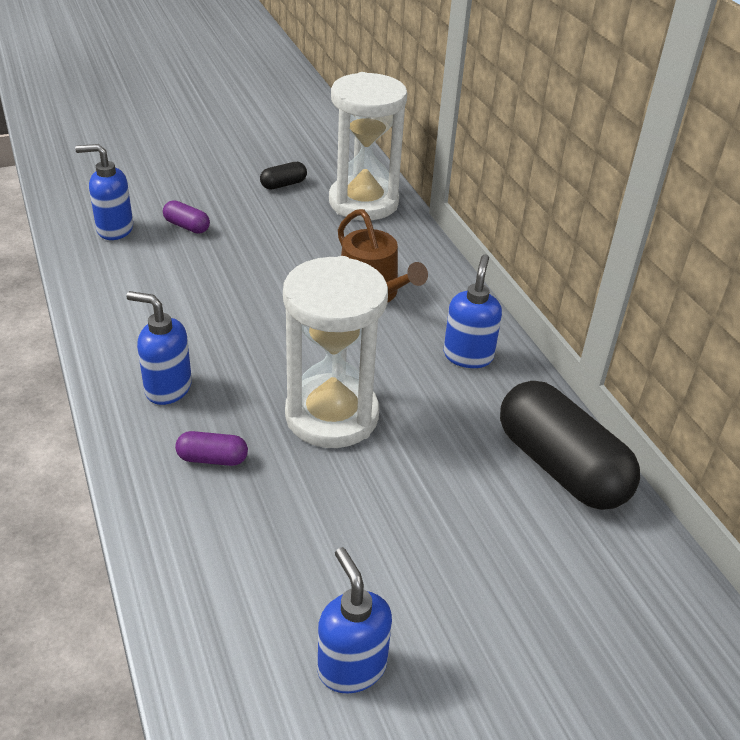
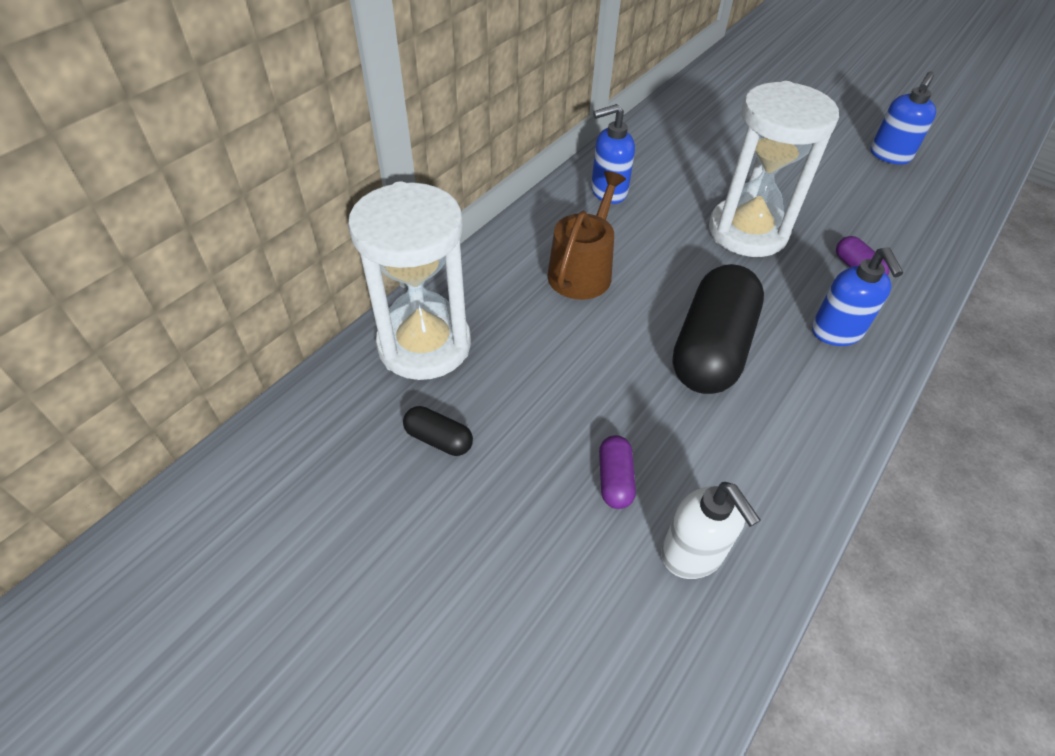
camera: 120 degrees left, 10 degrees up
blue soap dispenser [75,144,133,240] -> white soap dispenser [661,482,761,579]
black capsule [500,381,640,510] -> black capsule moved to [672,264,764,394]

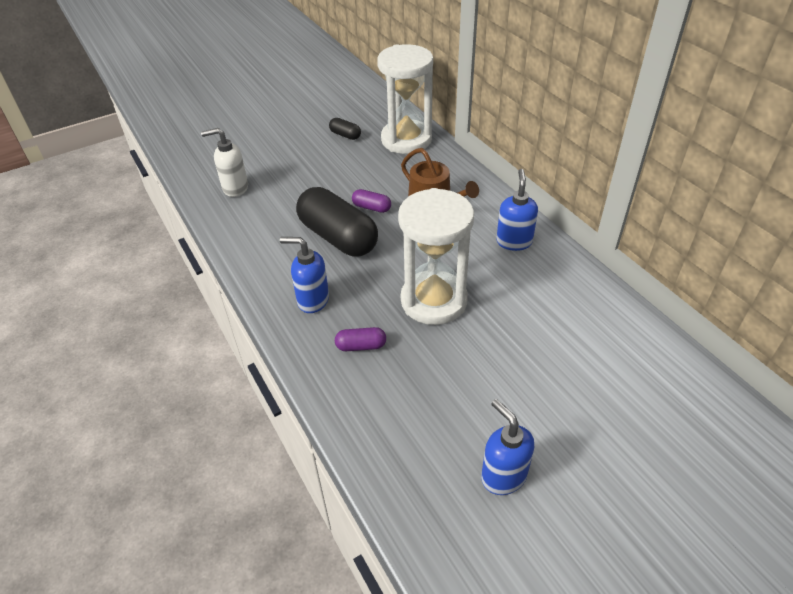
camera: 115 degrees right, 5 degrees down
black capsule [403,406,473,456] -> black capsule turned 75 degrees clockwise [329,118,361,140]
purple capsule [599,435,636,509] -> purple capsule moved to [352,189,391,213]

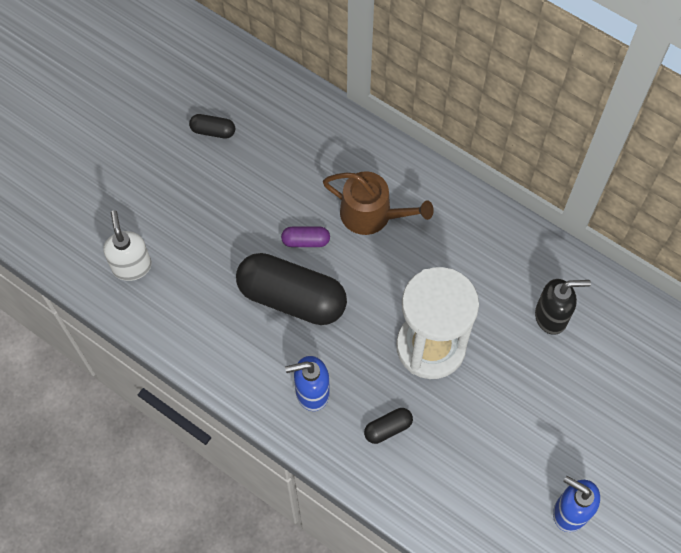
camera: 25 degrees left, 20 degrees up
white soap dispenser [201,128,248,197] -> white soap dispenser turned 105 degrees clockwise [104,210,152,281]
purple capsule [335,327,386,351] -> black capsule [364,408,413,444]
white hourglass [377,44,433,154] -> none
blue soap dispenser [496,169,538,251] -> none
none -> black soap dispenser [535,279,591,335]

